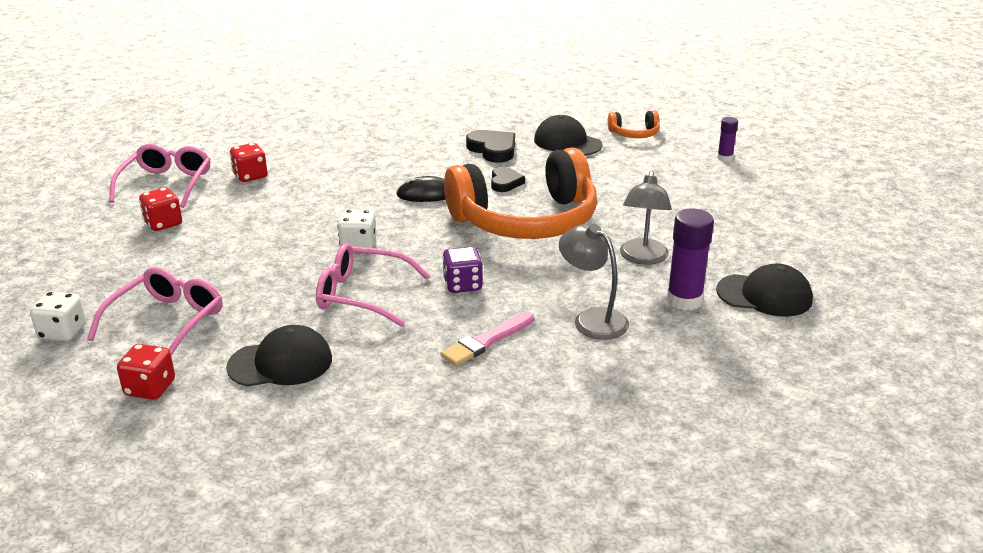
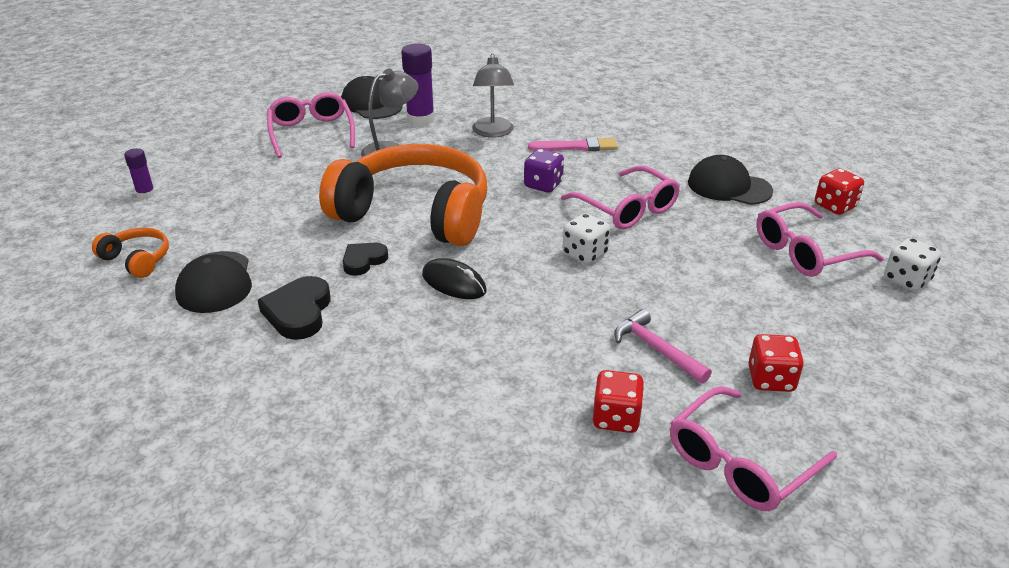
camera: 140 degrees left, 5 degrees up
none -> pink glasses [267,92,355,158]
none -> pink hammer [614,309,712,384]

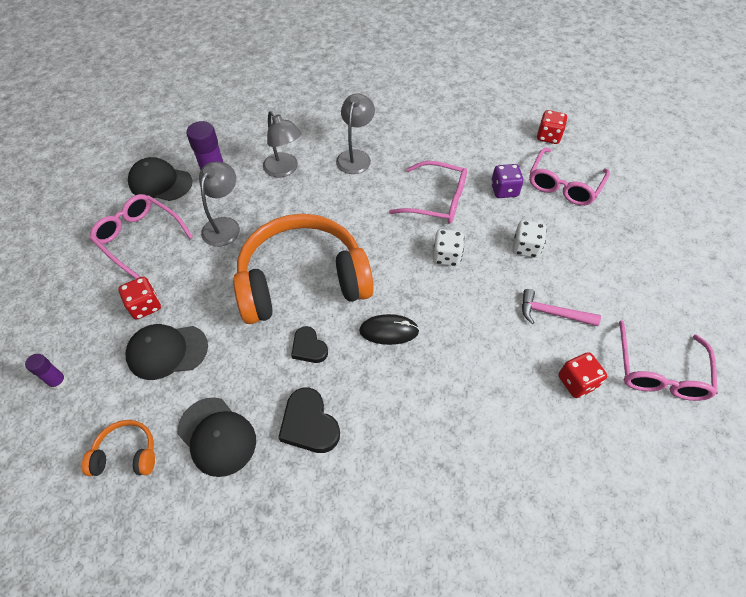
camera: 35 degrees left, 20 degrees up
black heart [343,243,388,276] -> black heart turned 45 degrees counterclockwise [291,326,328,363]
purple dice [524,149,564,193] -> purple dice moved to [491,164,524,198]
pink brush [528,137,618,151] -> grey lamp [336,93,375,174]
black cap [688,155,773,205] -> black cap moved to [126,324,208,380]
red dice [748,334,804,392] -> red dice moved to [118,277,161,319]
white dice [884,238,941,291] -> white dice moved to [513,220,547,258]

